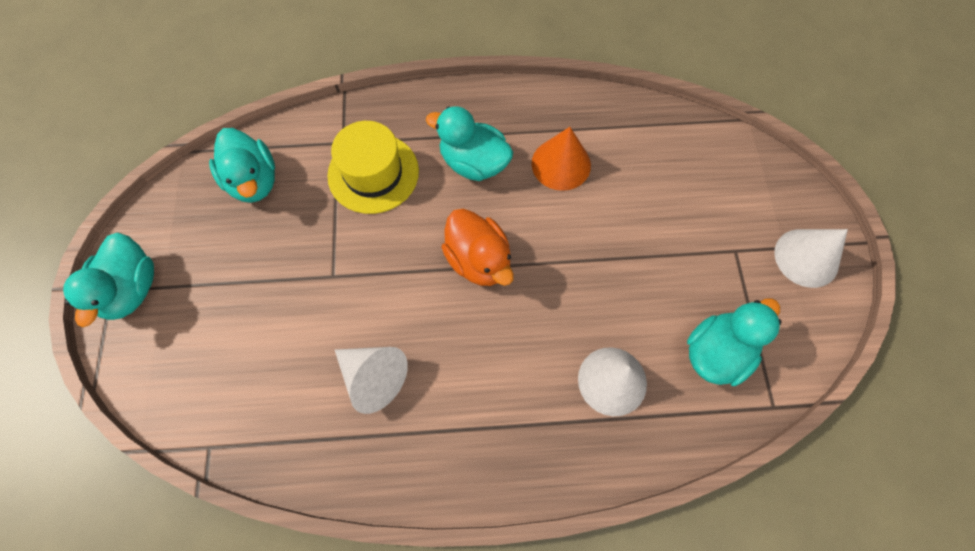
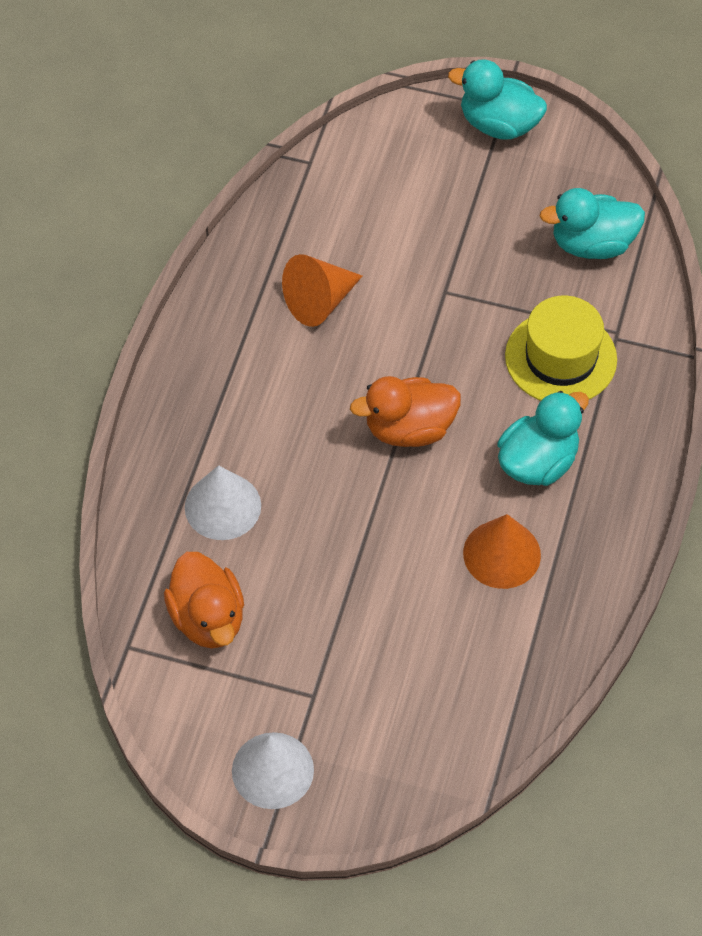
camera: 110 degrees right, 10 degrees down
white cone [335,347,408,414] -> orange cone [282,254,362,327]
turquoise duck [687,298,782,386] -> orange duck [164,552,244,649]

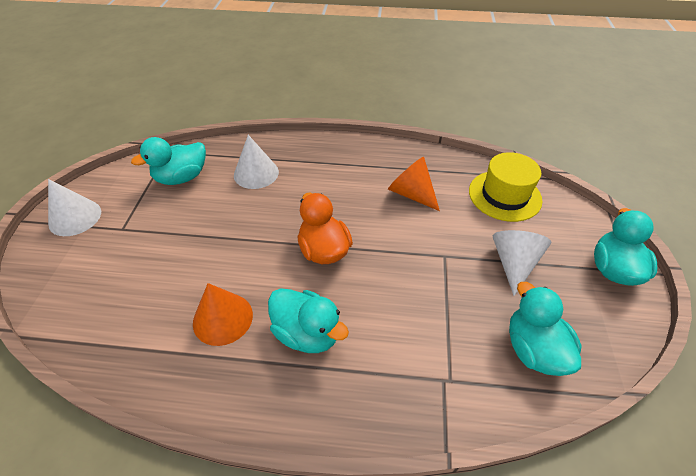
camera: 80 degrees right, 10 degrees down
orange duck [164,552,244,649] -> turquoise duck [131,137,206,185]
yellow hat [505,295,617,401] -> yellow hat moved to [469,152,542,222]
none -> white cone [493,230,551,296]

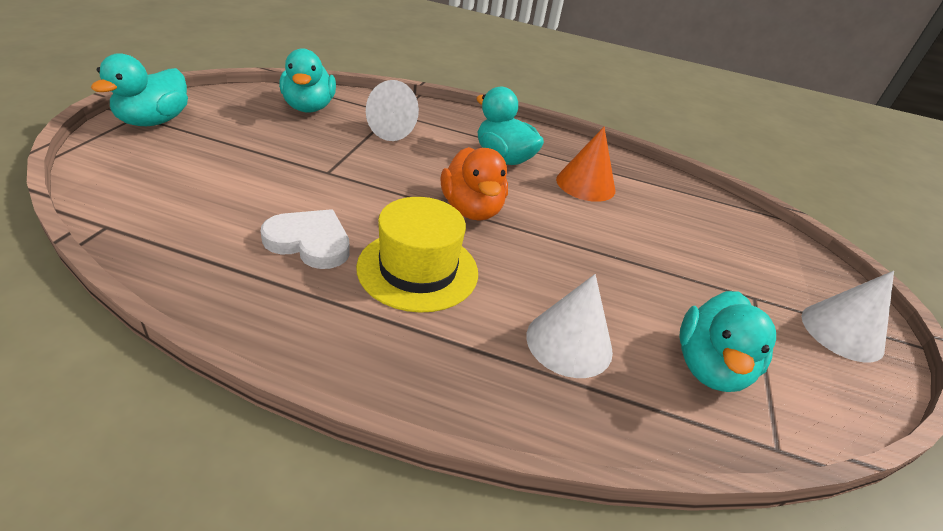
camera: 175 degrees left, 10 degrees down
turquoise duck [131,137,206,185] -> turquoise duck turned 135 degrees clockwise [679,291,776,392]
orange cone [388,157,440,211] -> white heart [261,209,350,269]
yellow hat [469,152,542,222] -> yellow hat moved to [356,197,478,313]
white cone [493,230,551,296] -> white cone moved to [366,80,419,141]

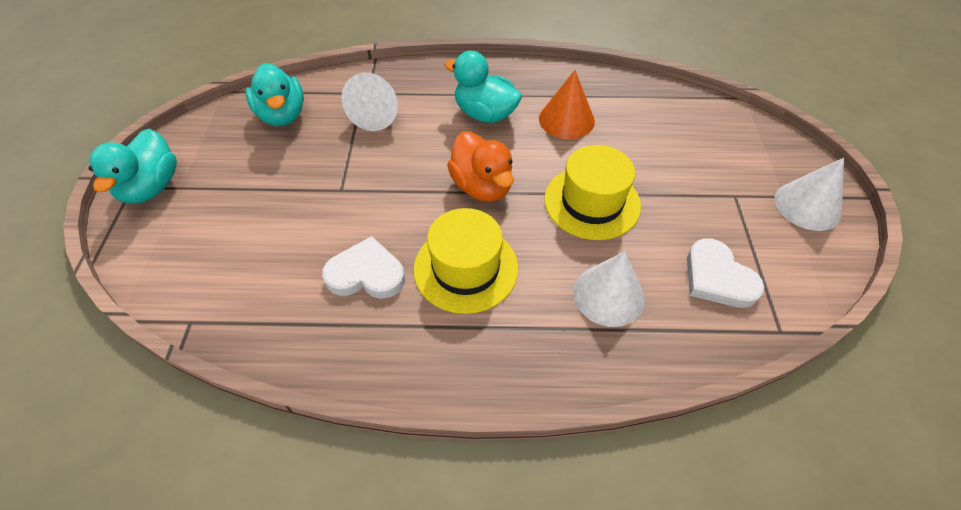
camera: 10 degrees left, 15 degrees up
turquoise duck [679,291,776,392] -> white heart [687,238,764,308]
none -> yellow hat [544,145,641,240]

